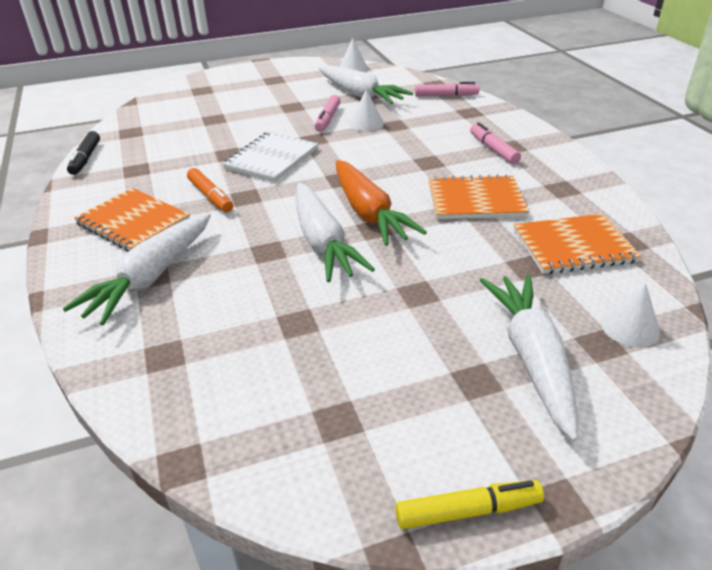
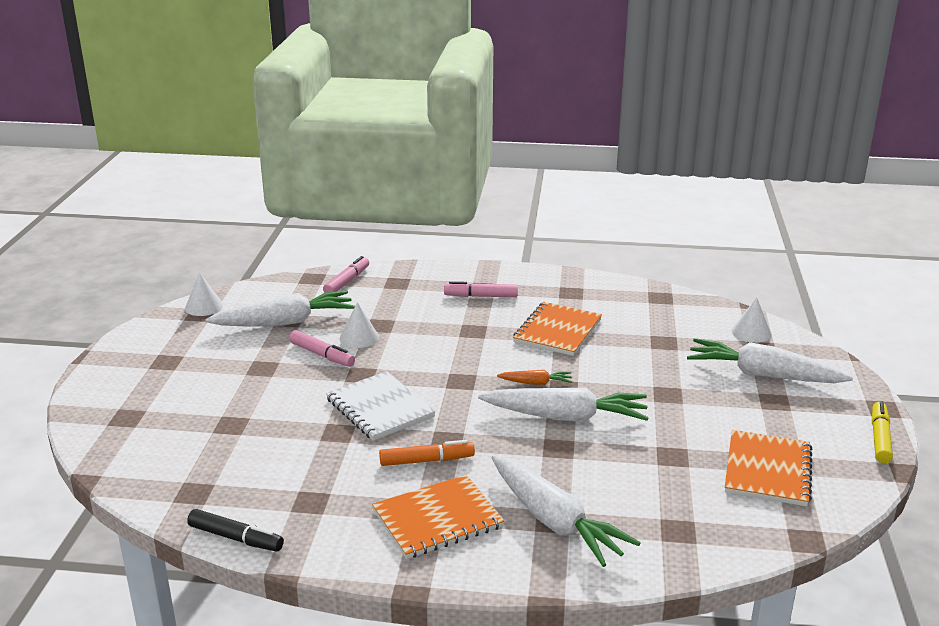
camera: 65 degrees left, 10 degrees down
orange carrot [336,160,427,246] -> orange carrot [497,370,572,385], size x0.47
orange notebook [514,214,641,274] -> orange notebook moved to [725,430,812,506]

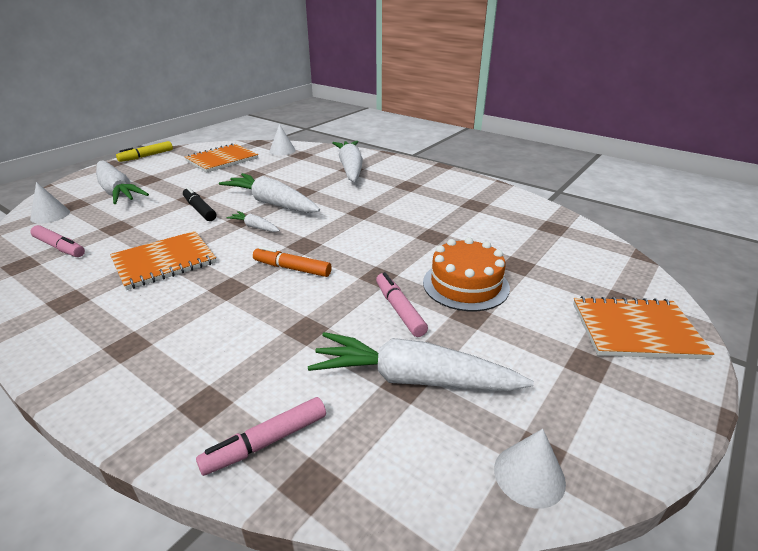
camera: 150 degrees left, 5 degrees up
black marker [187,509,284,551] -> black marker moved to [183,187,216,221]
white notebook [326,371,435,441] -> none
white cone [340,302,379,348] -> white cone moved to [269,124,296,155]
orange notebook [372,475,504,559] -> orange notebook moved to [573,296,714,359]
orange marker [379,440,475,466] -> orange marker moved to [253,246,332,277]
pink marker [444,281,518,297] -> pink marker moved to [30,225,85,257]
orange carrot [497,370,572,385] -> white carrot [226,211,280,232]
none -> orange cake [423,237,510,311]

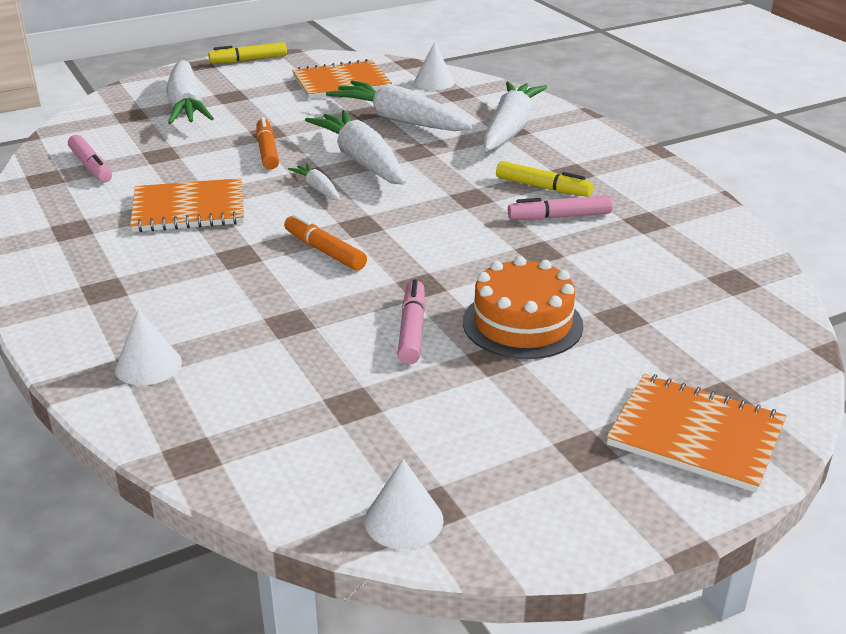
camera: 25 degrees right, 0 degrees up
white cone [30,182,70,223] -> white cone moved to [115,309,182,385]
black marker [183,187,216,221] -> orange marker [256,117,279,169]
pink marker [196,397,326,476] -> pink marker moved to [508,195,613,220]
white carrot [308,332,534,391] -> white carrot moved to [326,80,472,131]
none -> yellow marker [496,161,593,197]

